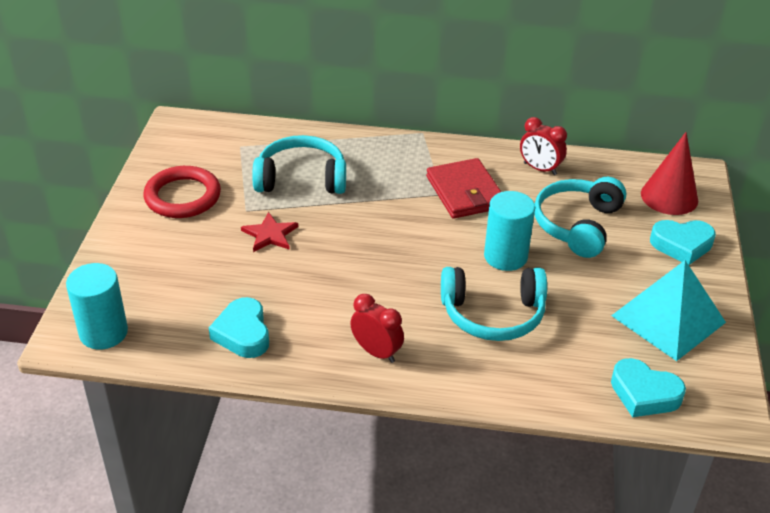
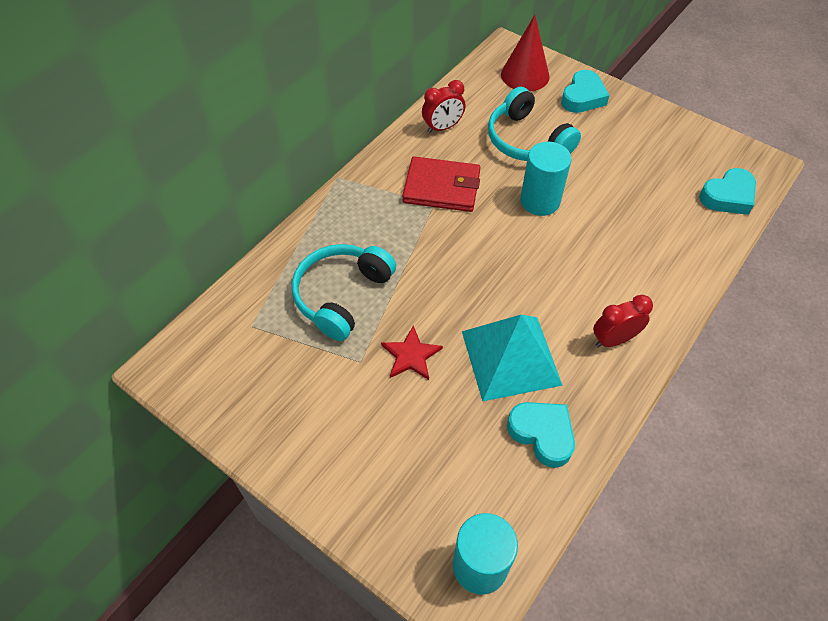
camera: 60 degrees left, 15 degrees up
red ring [143,166,221,218] -> none
turquoise heart [209,297,269,358] -> turquoise heart turned 150 degrees counterclockwise [507,402,575,468]
turquoise headphones [441,267,547,341] -> none
turquoise pyramid [611,260,726,361] -> turquoise pyramid moved to [462,315,563,401]

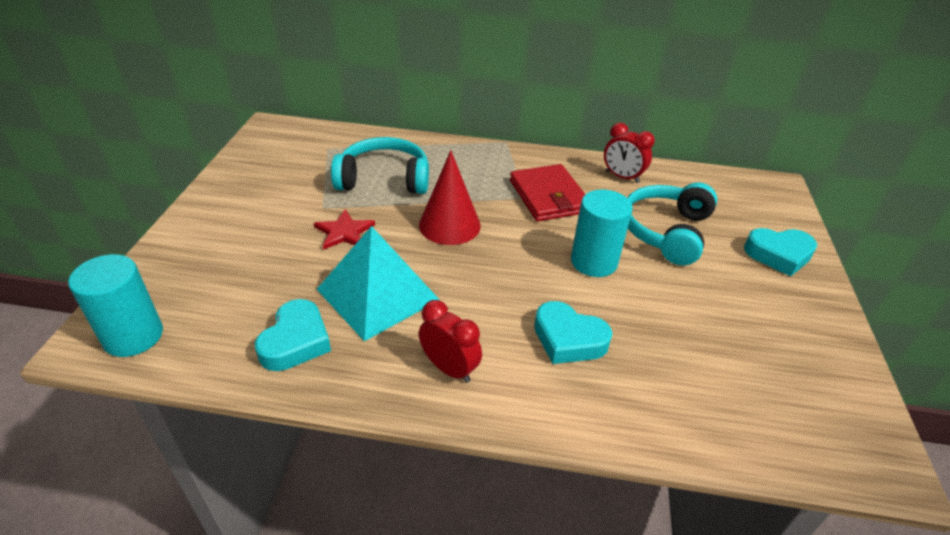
camera: 60 degrees right, 15 degrees down
red cone [501,15,550,91] -> red cone moved to [419,150,481,245]
turquoise heart [699,168,756,215] -> turquoise heart moved to [534,301,612,364]

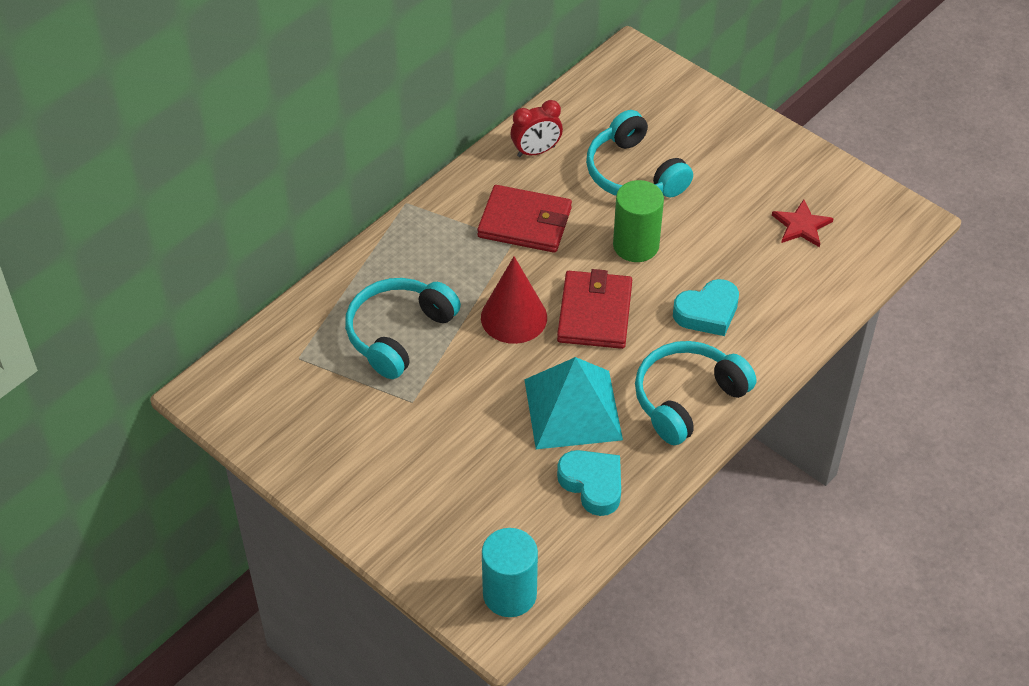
camera: 55 degrees left, 10 degrees up
red star [314,209,375,250] -> red star moved to [772,199,834,247]
red clock [419,300,482,383] -> turquoise headphones [635,341,756,445]
turquoise cylinder [571,190,632,277] -> green cylinder [613,180,664,262]
turquoise heart [744,228,817,277] -> none
none -> red wallet [557,269,632,349]

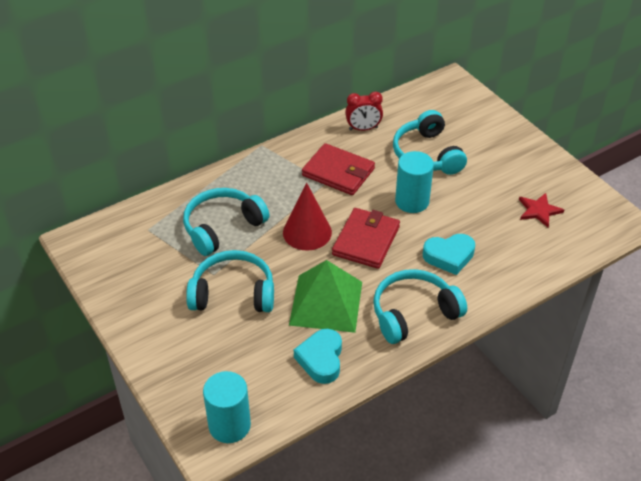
camera: 15 degrees right, 5 degrees down
turquoise pyramid [524,357,623,449] -> green pyramid [289,260,362,333]
turquoise heart [557,450,621,516] -> turquoise heart turned 150 degrees counterclockwise [294,329,342,384]
green cylinder [613,180,664,262] -> turquoise cylinder [395,151,434,213]
none -> turquoise headphones [186,250,274,312]

